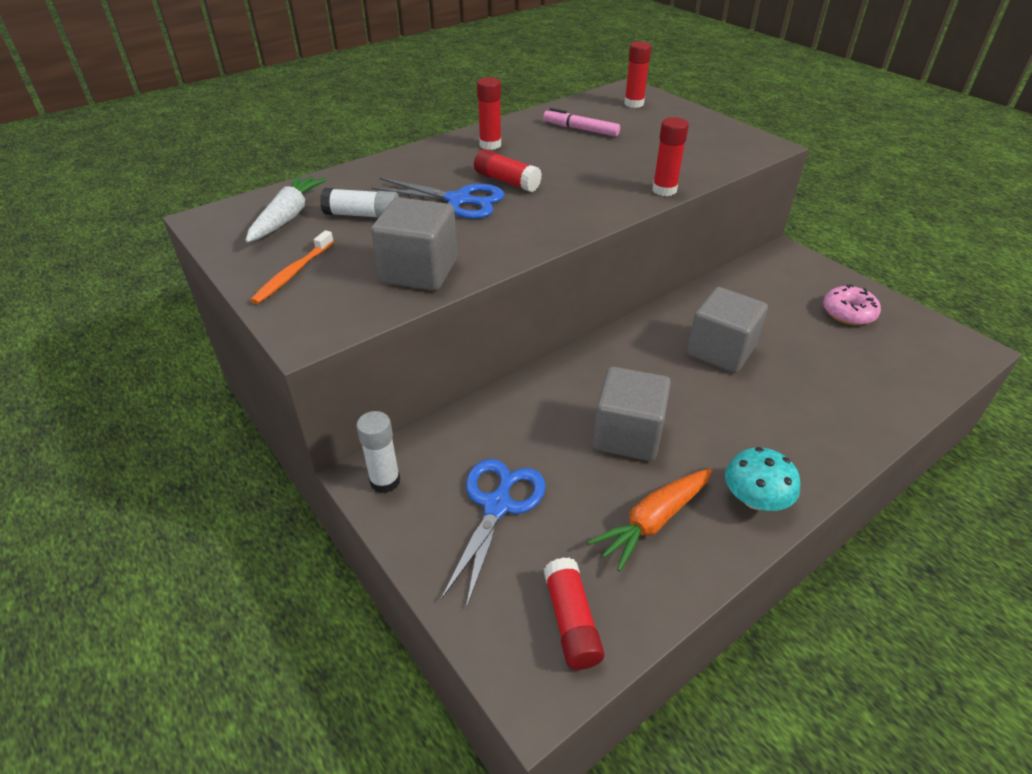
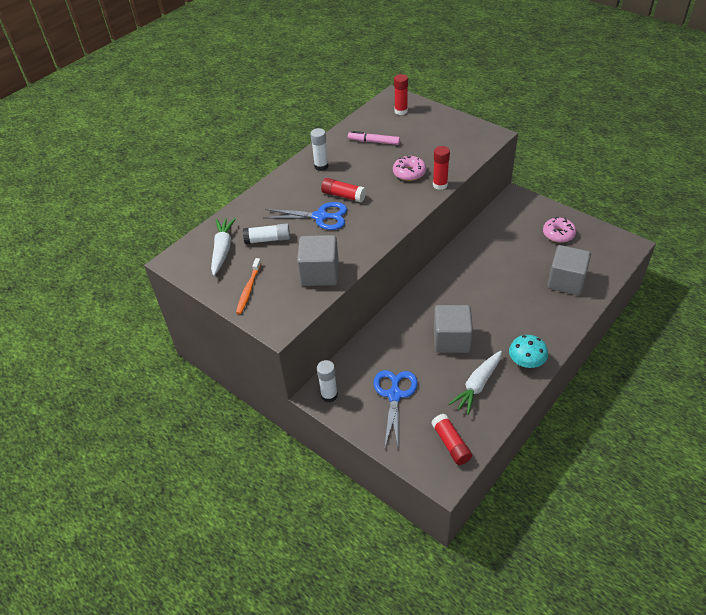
camera: 10 degrees left, 5 degrees up
red glue stick [477,77,501,150] -> white glue stick [310,128,329,171]
orange carrot [588,469,713,572] -> white carrot [449,351,502,415]
grey cube [687,287,768,373] -> grey cube moved to [547,245,591,295]
none -> pink donut [393,156,426,181]

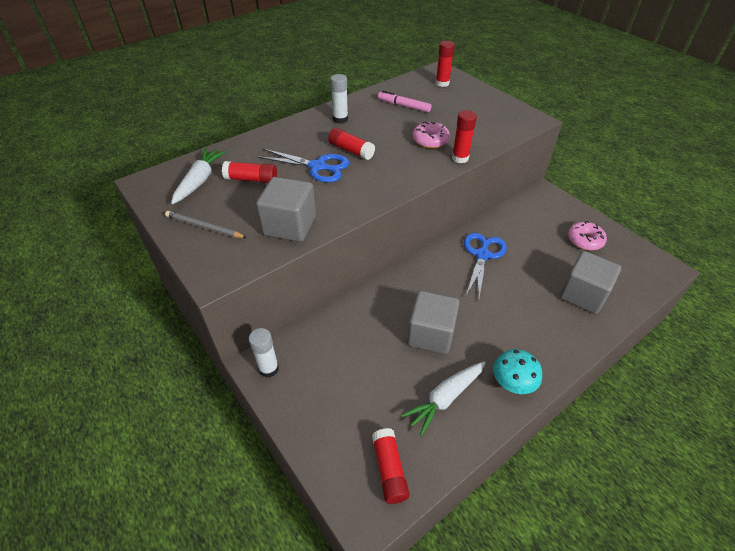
camera: 10 degrees right, 0 degrees up
orange toothbrush [236,258,261,315] -> grey pencil [165,211,247,238]
white glue stick [243,223,290,244] -> red glue stick [222,161,277,183]
blue scissors [373,370,418,446] -> blue scissors moved to [464,233,507,298]

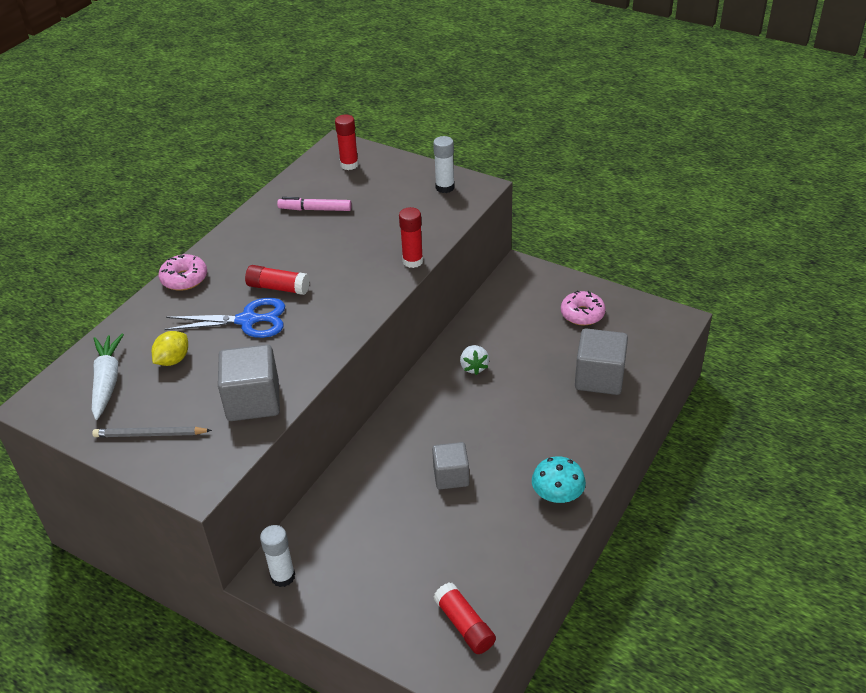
camera: 20 degrees left, 5 degrees down
red glue stick [222,161,277,183] -> yellow lemon [152,331,188,366]
white glue stick [330,74,348,124] -> white glue stick moved to [433,136,455,193]
white carrot [401,361,486,436] -> none
grey cube [407,291,459,354] -> grey cube [432,442,469,489], size x0.66
pink donut [412,122,450,149] -> pink donut moved to [159,254,207,291]
blue scissors [464,233,507,298] -> white strawberry [460,345,489,375]

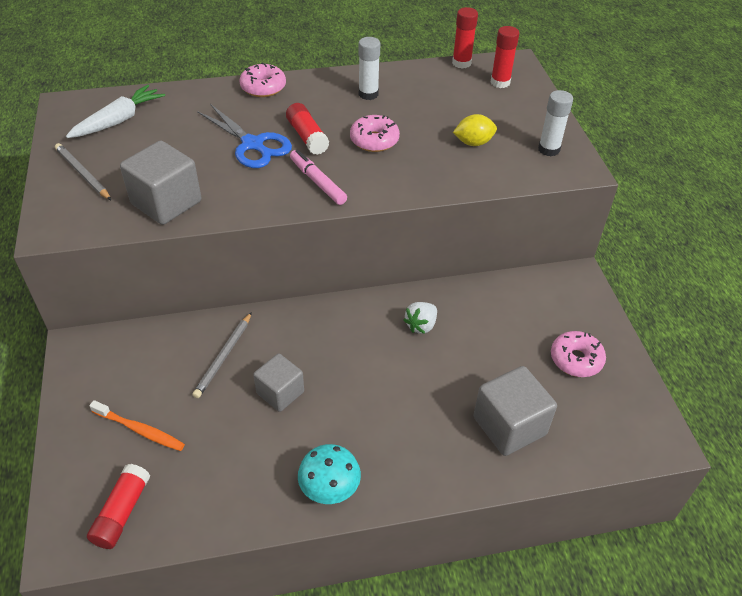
camera: 45 degrees right, 5 degrees up
yellow lemon [152,331,188,366] -> yellow lemon moved to [453,114,497,146]
white glue stick [260,525,295,587] -> white glue stick moved to [358,37,381,100]
pink marker [277,197,352,211] -> pink marker moved to [290,150,347,205]
red glue stick [399,207,423,268] -> red glue stick moved to [452,7,478,69]
none -> orange toothbrush [89,400,185,451]
none -> grey pencil [192,312,252,398]
none -> pink donut [350,115,400,152]

